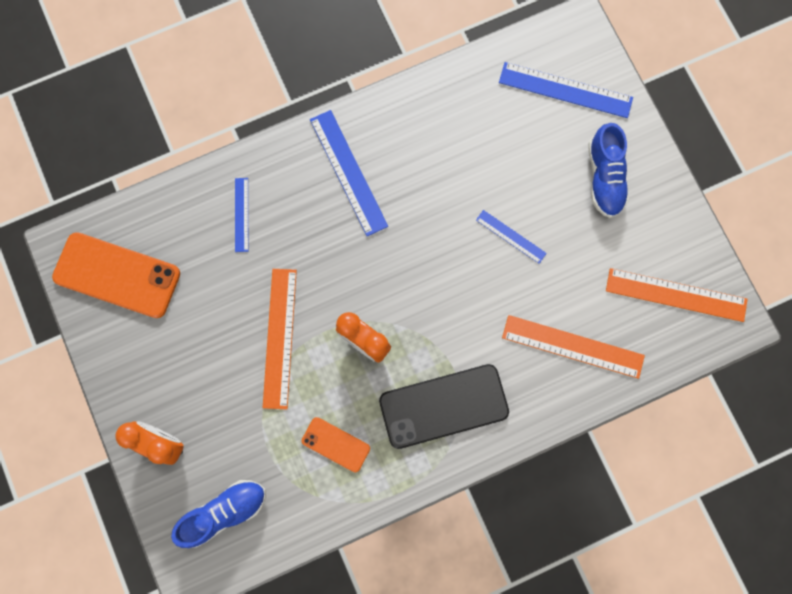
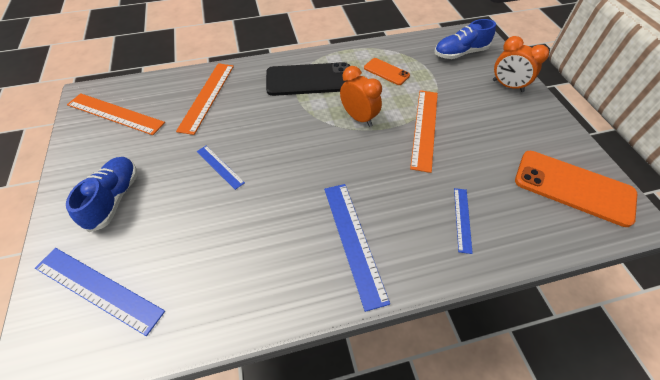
camera: 170 degrees left, 25 degrees down
orange ruler [502,315,645,379] -> orange ruler turned 75 degrees clockwise [176,63,234,135]

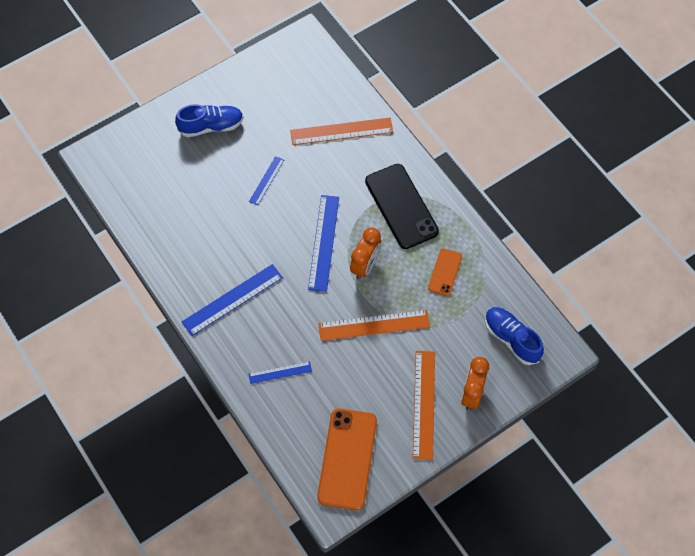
camera: 70 degrees right, 10 degrees up
blue ruler [35,248,165,336] -> blue ruler moved to [308,195,339,292]
orange ruler [67,93,165,135] -> orange ruler moved to [413,351,435,460]

